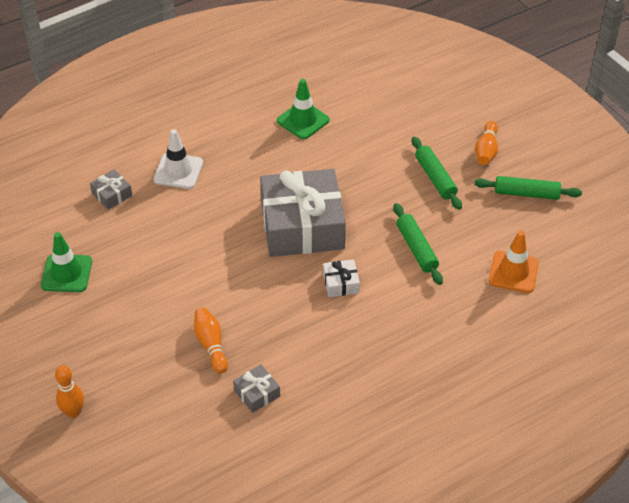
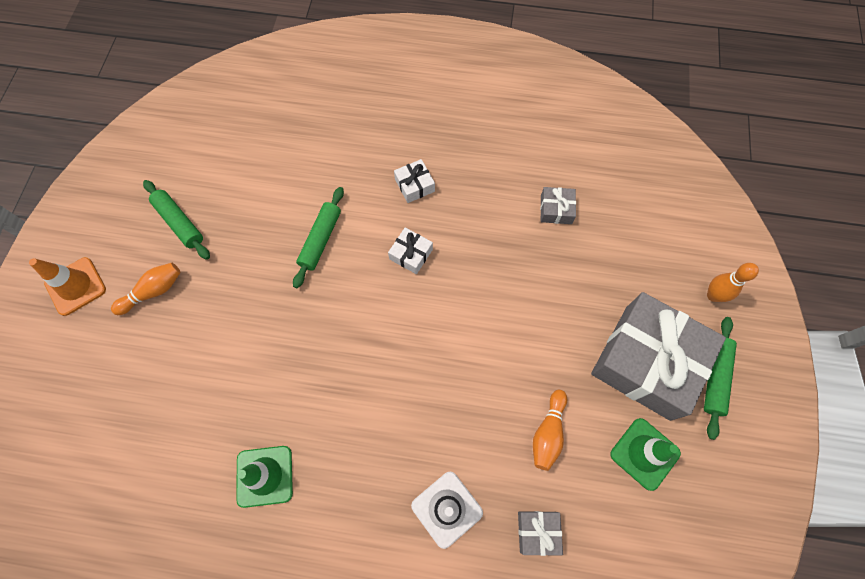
camera: 140 degrees left, 20 degrees up
orange bowling pin [194,308,228,373] -> orange bowling pin moved to [533,390,567,471]
grey gift [260,169,346,257] -> grey gift moved to [591,292,726,421]
green rolling pin [412,136,462,210] -> green rolling pin moved to [704,317,737,440]
orange traffic cone [488,231,539,293] -> orange traffic cone moved to [29,257,106,316]
none -> white gift [394,159,435,203]

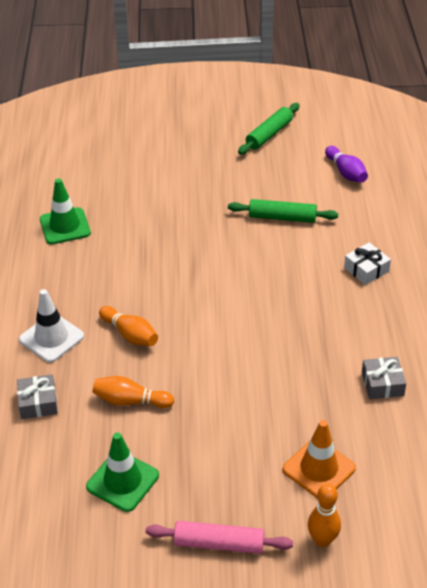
camera: 80 degrees right, 25 degrees down
orange traffic cone [29,257,106,316] -> orange traffic cone moved to [283,420,356,498]
orange bowling pin [111,263,181,315] -> orange bowling pin moved to [99,306,158,346]
white gift [388,228,433,274] -> none
grey gift [591,292,726,421] -> none
green rolling pin [704,317,737,440] -> pink rolling pin [146,521,293,554]
none -> purple bowling pin [325,146,368,183]

